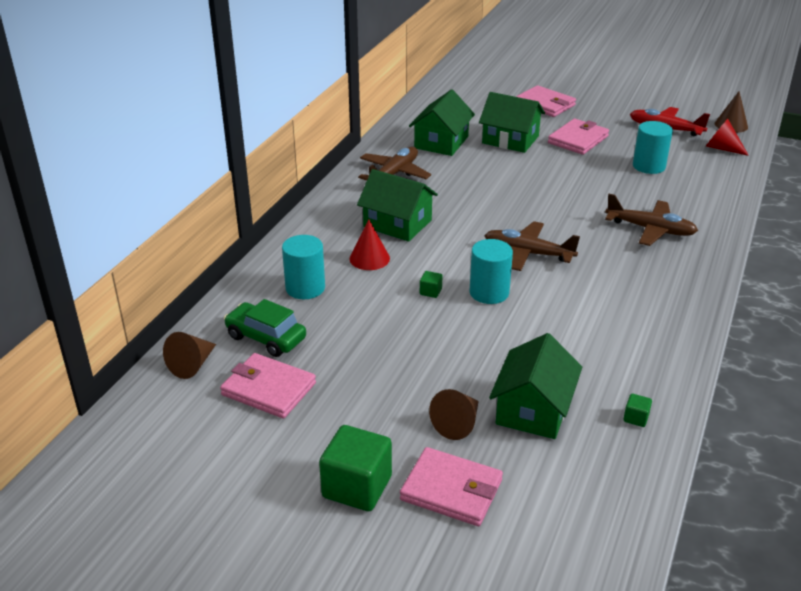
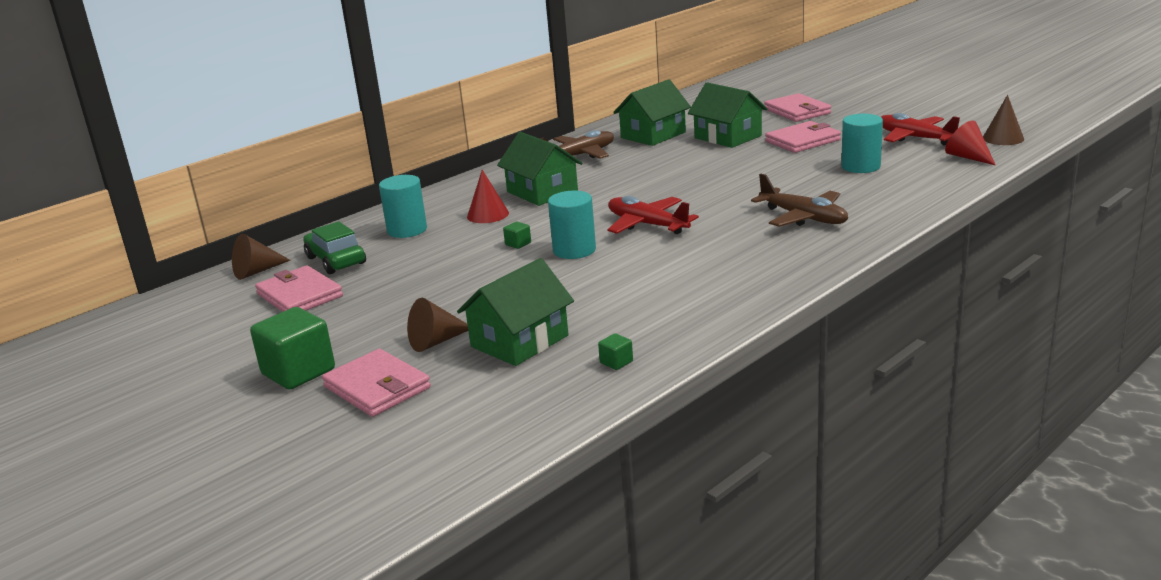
camera: 25 degrees right, 10 degrees down
brown plane [484,221,580,271] -> red plane [607,196,699,234]

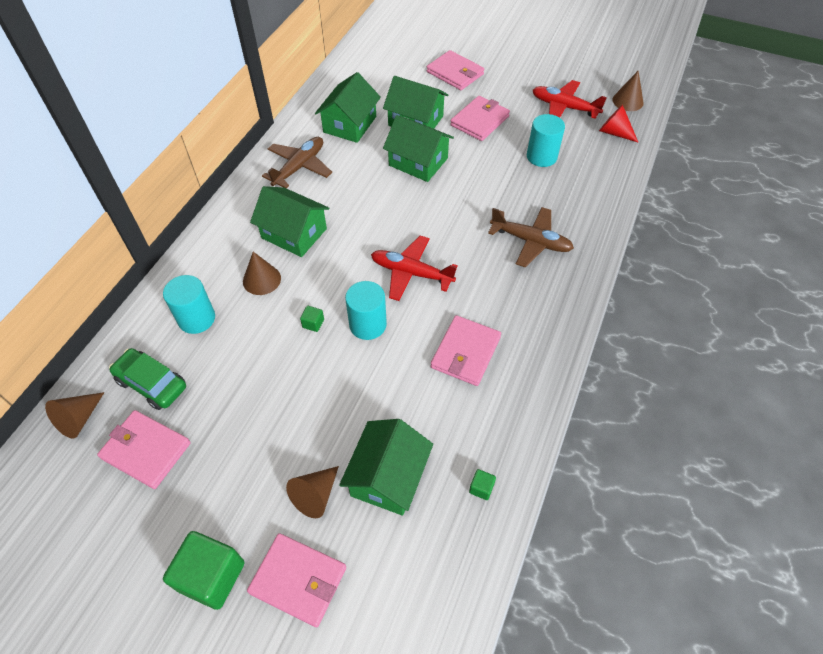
camera: 25 degrees left, 30 degrees up
red cone [467,170,509,223] -> brown cone [243,252,281,295]
none -> green house [383,115,454,182]
none -> pink wallet [430,315,501,386]

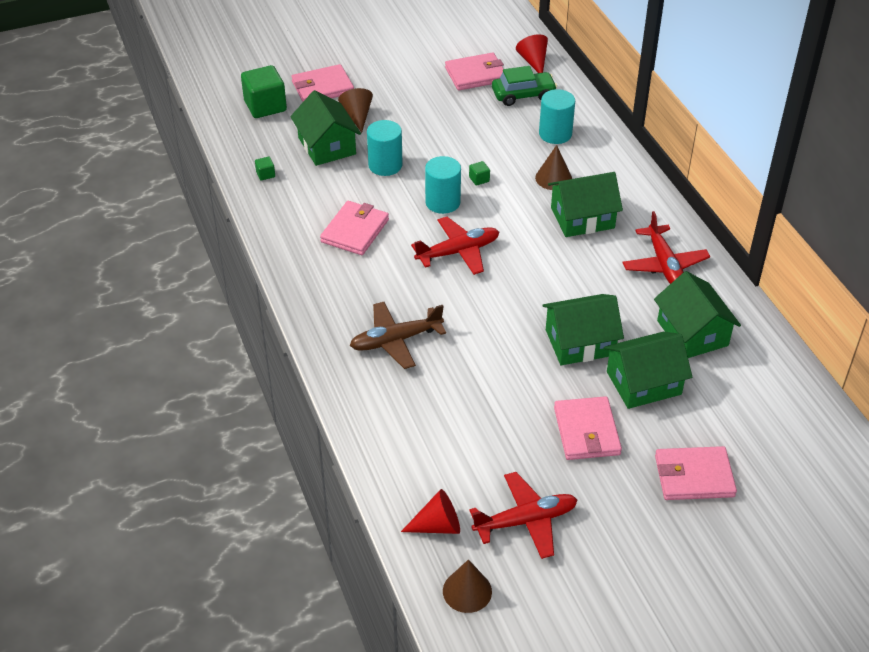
camera: 135 degrees right, 10 degrees down
brown cone [45,392,104,439] -> red cone [516,34,548,73]
green cube [163,531,244,610] -> green cube moved to [241,65,287,118]
brown plane [262,137,332,188] -> red plane [623,211,710,284]
pink wallet [430,315,501,386] -> pink wallet turned 45 degrees clockwise [320,201,389,255]
turquoise cylinder [527,114,565,167] -> turquoise cylinder moved to [367,120,403,176]

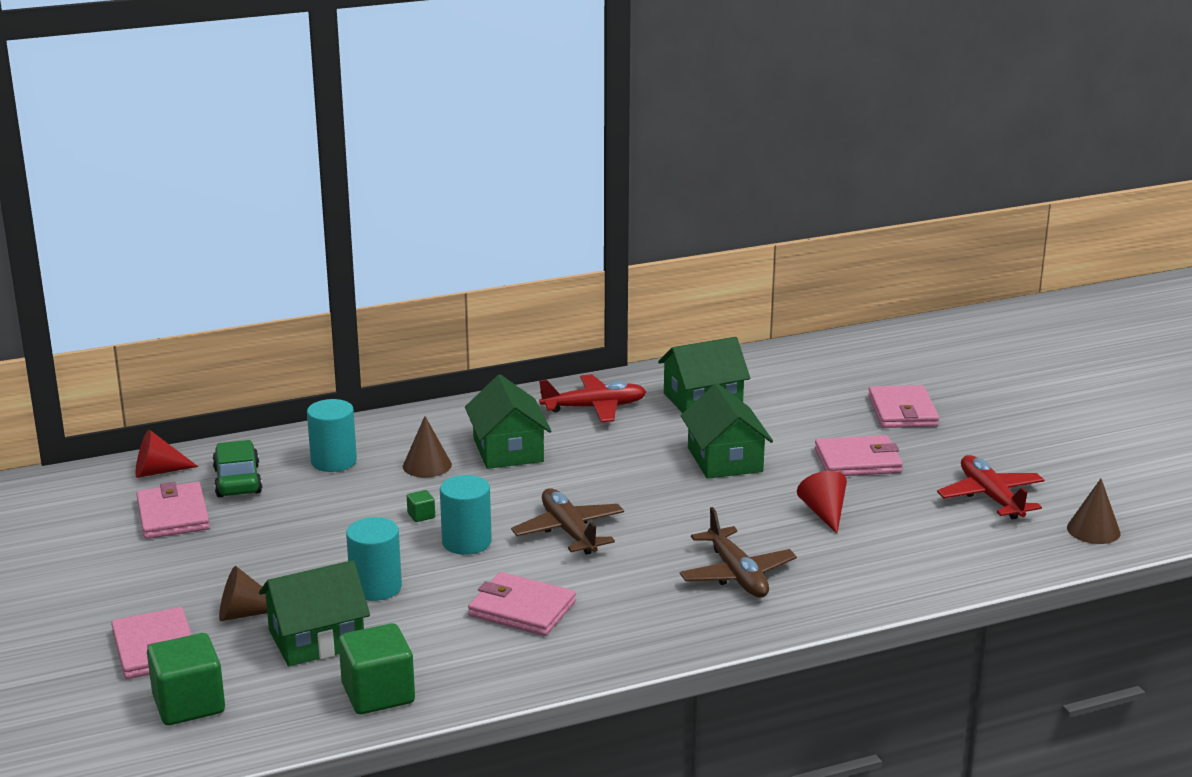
camera: 90 degrees left, 20 degrees down
green cube [255,156,275,180] -> green cube [339,623,415,714], size x2.32
red cone [401,489,460,534] -> red cone moved to [797,471,847,534]
red plane [411,217,499,275] -> brown plane [511,488,624,555]
green house [604,332,692,409] -> none

